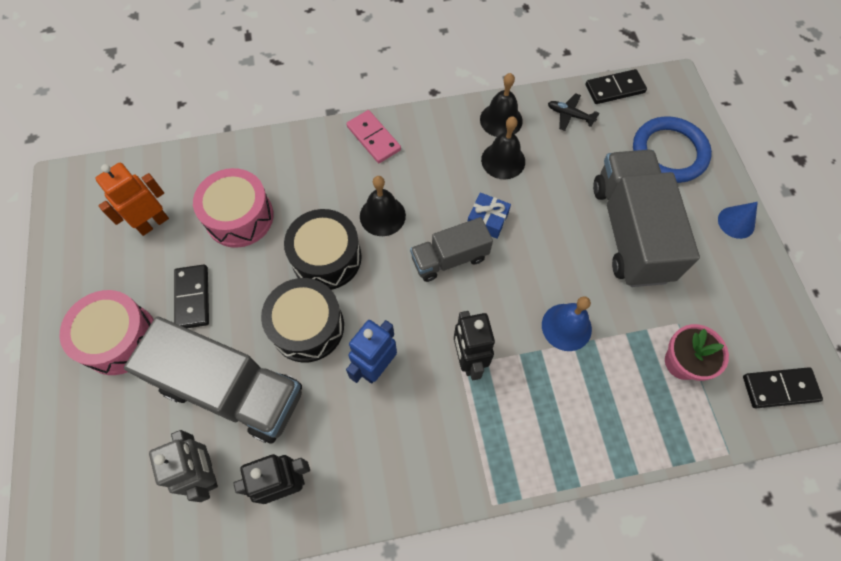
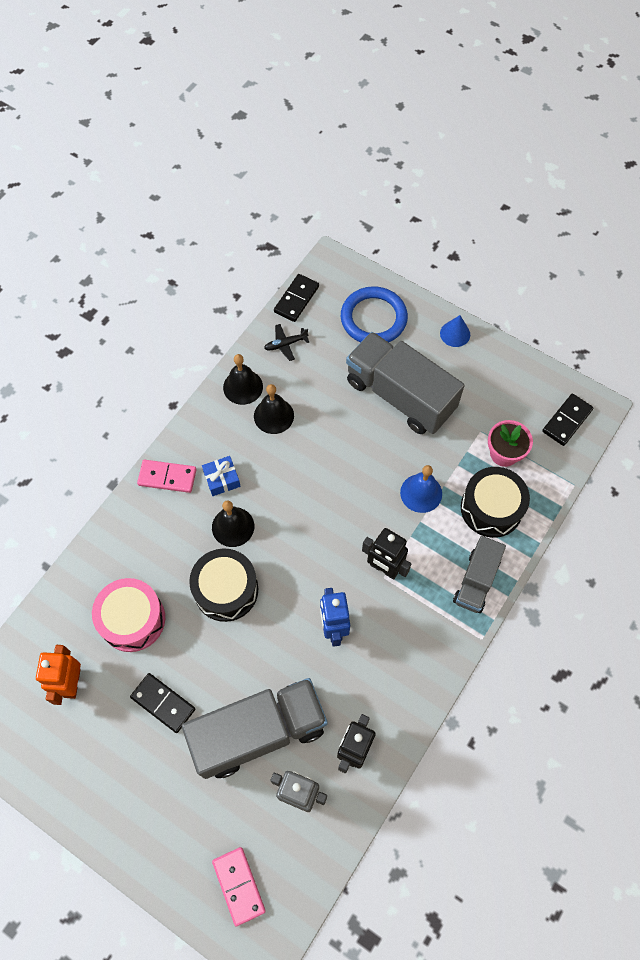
camera: 45 degrees left, 0 degrees up
pink drum [60,290,154,375] -> none
black drum [261,278,344,363] -> black drum moved to [461,467,530,538]
grey truck [410,217,493,282] -> grey truck moved to [453,536,506,613]
blue gift [468,193,511,239] -> blue gift moved to [202,456,240,496]
none -> pink domino [212,847,266,926]

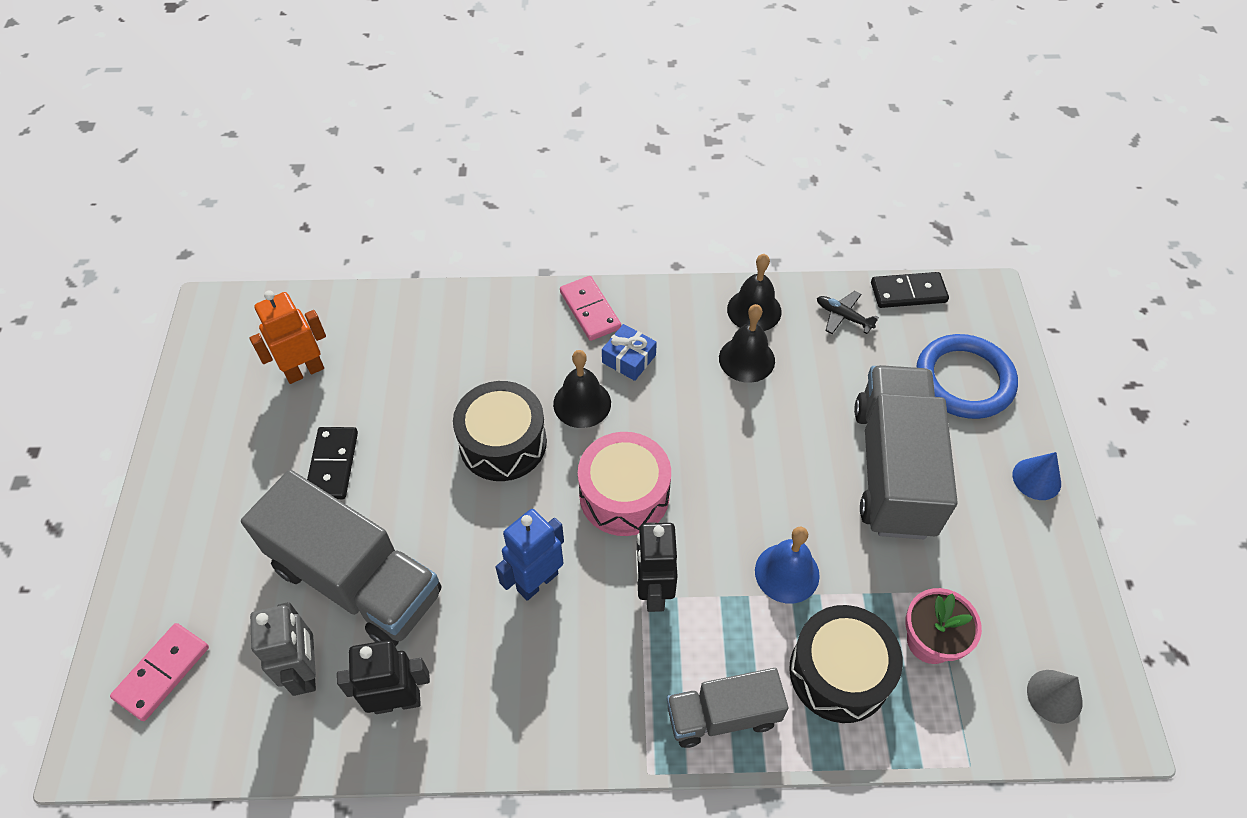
camera: 55 degrees right, 10 degrees down
pink drum [92,578,165,652] -> pink drum moved to [578,432,671,536]
black domino [542,394,593,446] -> grey cone [1027,670,1083,724]

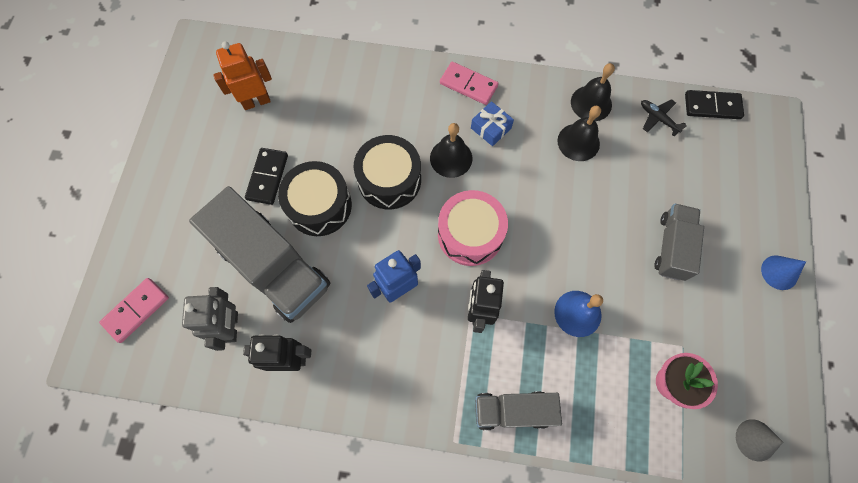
camera: 10 degrees right, 15 degrees up
pink domino [560,276,621,341] -> pink domino turned 45 degrees counterclockwise [440,62,499,105]
black drum [789,605,903,723] -> black drum moved to [278,161,352,236]
grey truck [854,365,958,539] -> grey truck [654,204,704,281], size x0.57
blue ring [916,334,1018,419] -> none

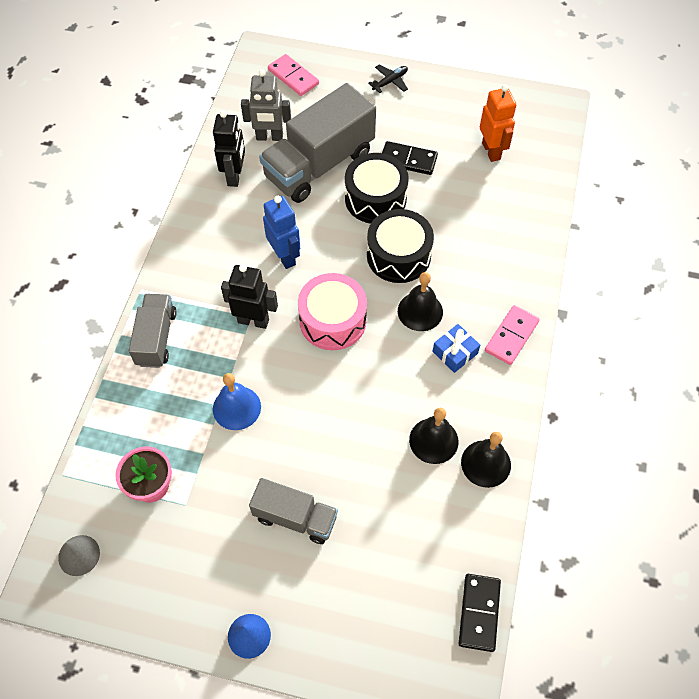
camera: 95 degrees right, 10 degrees down
black plane [641,99,686,136] -> black plane moved to [368,65,408,93]

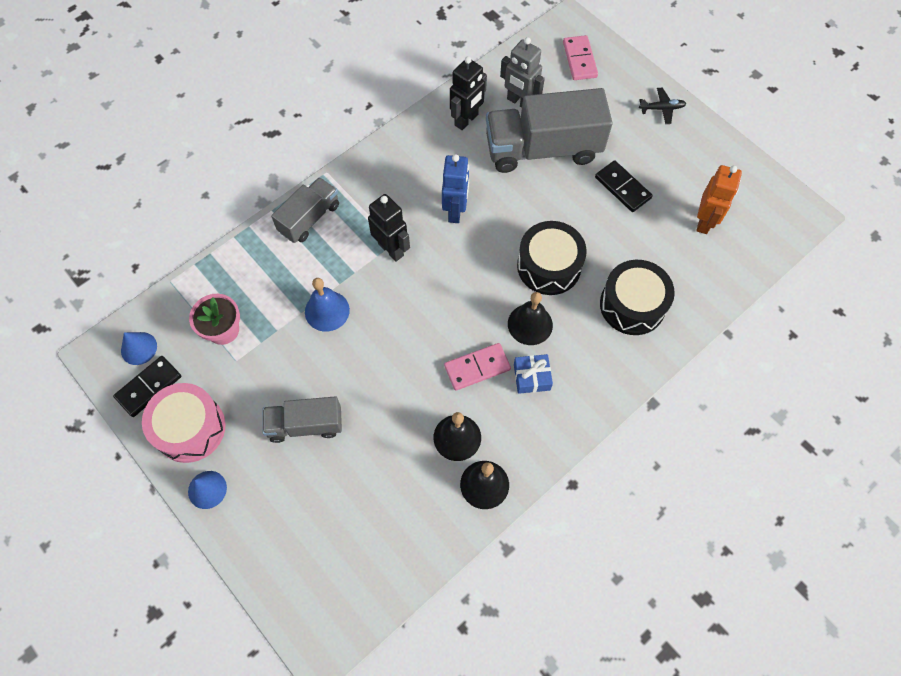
camera: 35 degrees right, 5 degrees up
grey cone [58,535,100,576] -> blue cone [121,332,157,365]
grey truck [249,478,338,544] -> grey truck turned 120 degrees clockwise [263,396,342,443]
pink drum [298,273,367,350] -> pink drum moved to [142,383,226,463]
black drum [345,153,409,224] -> black drum moved to [600,260,675,335]
black domino [458,574,501,652] -> black domino moved to [113,356,181,417]
pink domino [485,305,540,365] -> pink domino moved to [444,343,511,391]

